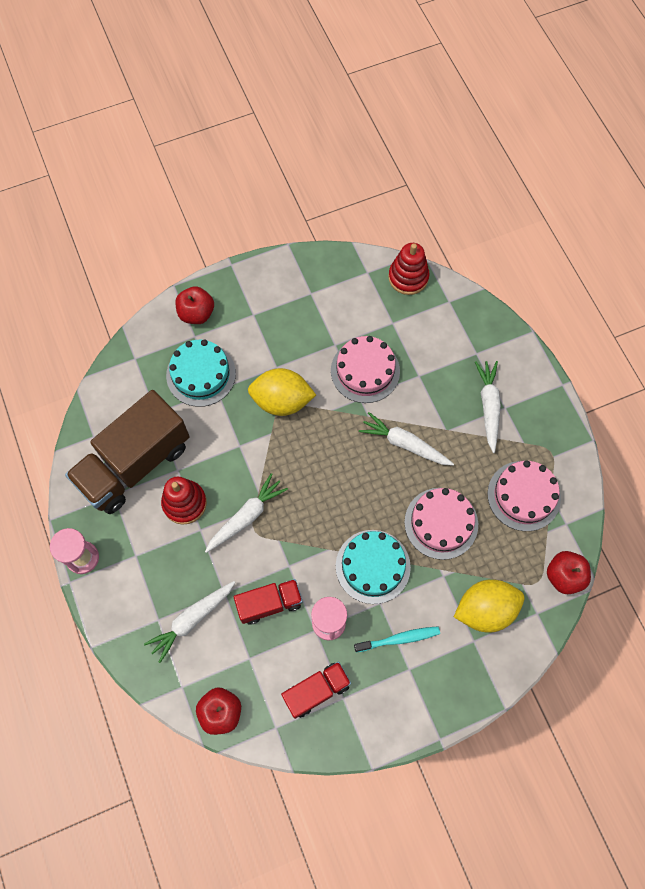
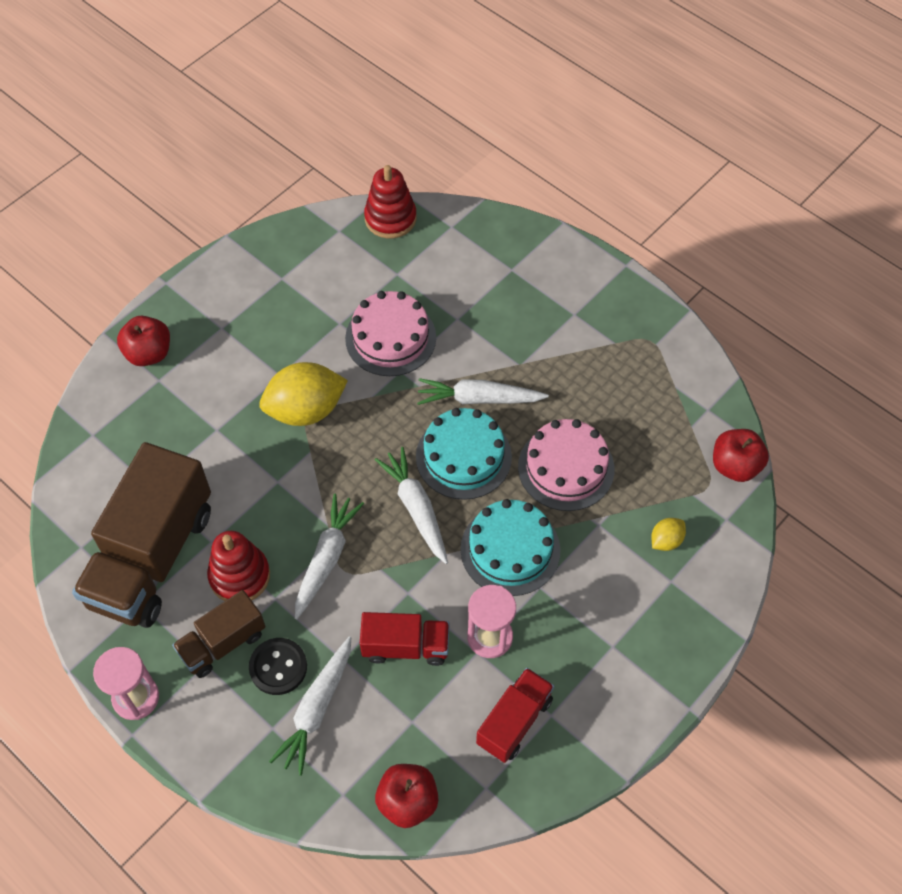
camera: 25 degrees left, 10 degrees down
turquoise cake [166,339,236,407] -> turquoise cake moved to [416,408,512,500]
red truck [234,579,303,624] -> red truck turned 45 degrees clockwise [360,612,449,666]
turquoise toothbrush [354,626,440,652] -> none
yellow lemon [454,579,525,633] -> yellow lemon [651,518,686,551], size x0.47
white carrot [475,361,501,453] -> white carrot moved to [375,447,448,564]
pink cake [487,460,561,531] -> none
none -> brown truck [172,590,265,678]
none -> black button [249,638,307,695]

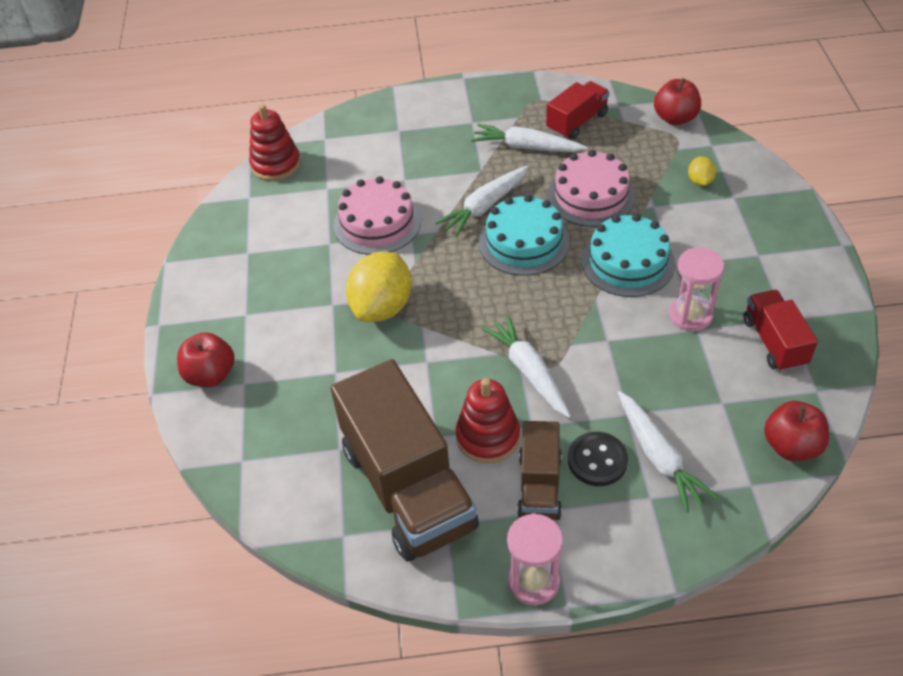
camera: 45 degrees left, 10 degrees down
red truck [360,612,449,666] -> red truck moved to [546,81,609,140]
white carrot [375,447,448,564] -> white carrot moved to [471,124,588,152]

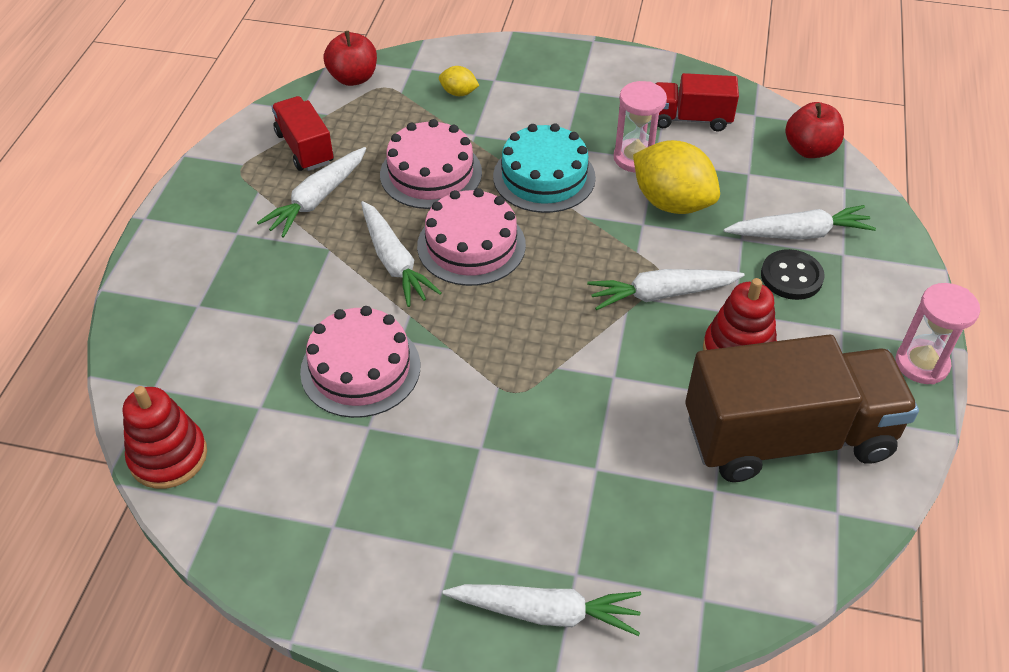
camera: 75 degrees left, 0 degrees up
red apple [177,332,235,387] -> white carrot [443,584,641,636]
yellow lemon [346,252,412,322] -> yellow lemon moved to [633,140,720,214]
turquoise cake [479,195,570,276] -> pink cake [417,188,526,286]
brown truck [517,421,562,520] -> none

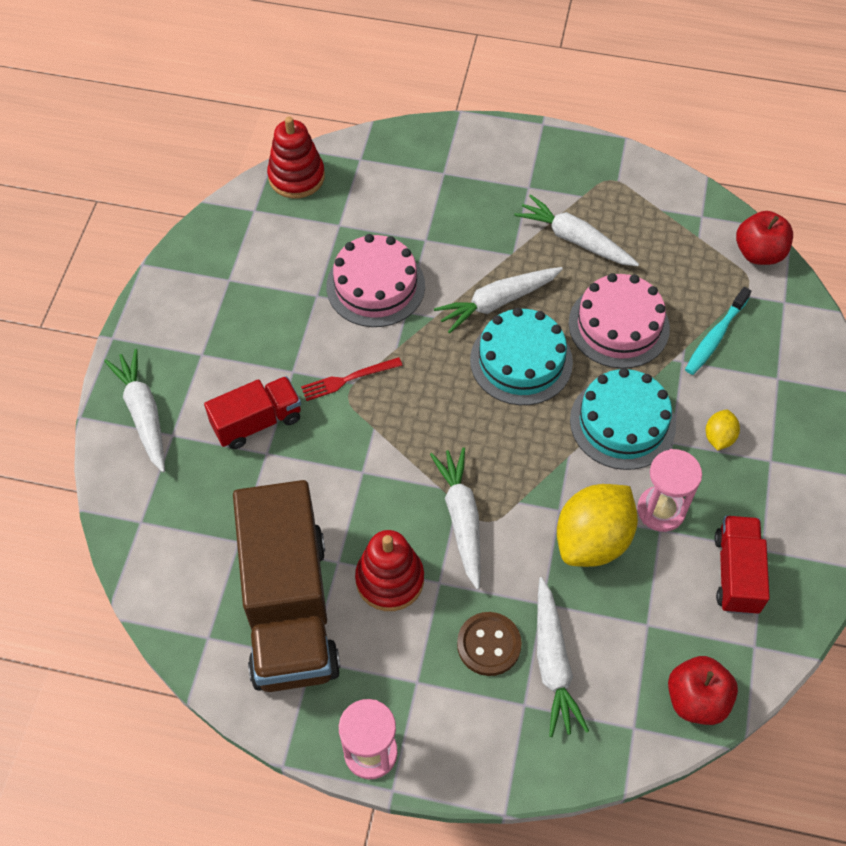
camera: 90 degrees right, 10 degrees up
red truck [271,96,334,171] -> red truck moved to [204,376,301,449]
pink cake [417,188,526,286] -> turquoise cake [470,307,573,405]
yellow lemon [439,66,479,96] -> yellow lemon moved to [706,410,740,450]
white carrot [443,584,641,636] -> white carrot turned 150 degrees clockwise [104,349,165,473]
black button [761,249,825,300] -> brown button [457,612,522,676]
none -> red fork [301,357,402,401]
none -> turquoise toothbrush [685,287,751,375]

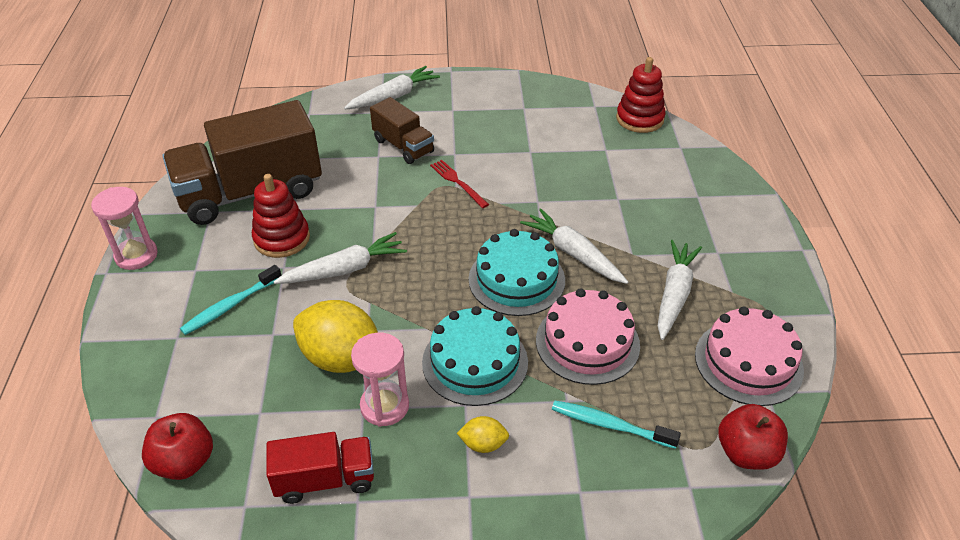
camera: 75 degrees right, 15 degrees down
red truck [204,376,301,449] -> brown truck [370,97,434,164]
pink cake [326,234,425,327] -> pink cake moved to [695,306,804,406]
brown button [457,612,522,676] -> turquoise toothbrush [180,265,281,335]
white carrot [537,577,589,737] -> none

